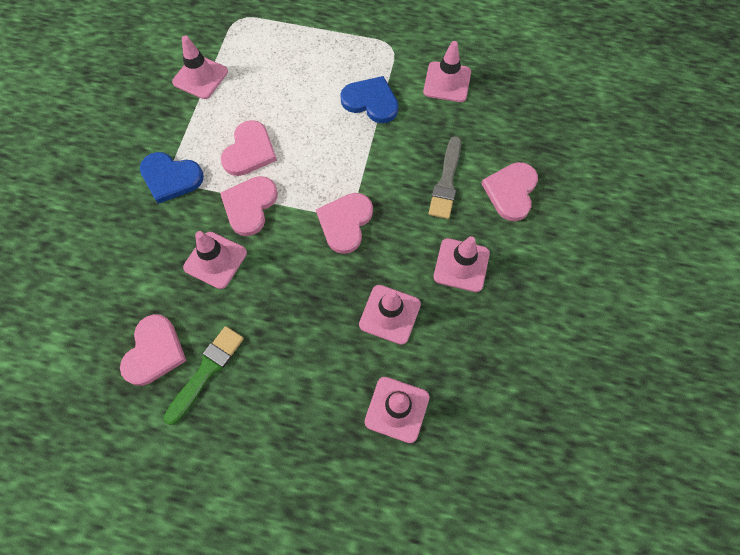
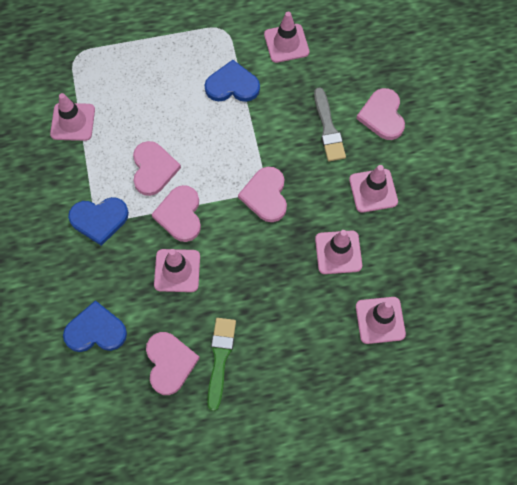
camera: 25 degrees left, 0 degrees up
none -> blue heart [63,300,127,352]

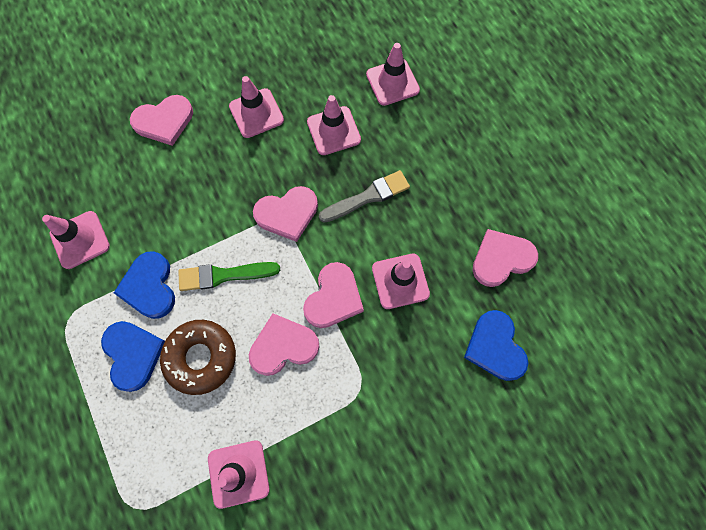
camera: 105 degrees left, 5 degrees up
blue heart [68,197,129,246] -> blue heart moved to [101,321,165,392]
pink heart [151,185,201,242] -> pink heart turned 45 degrees counterclockwise [303,262,364,328]
green brush [207,318,236,411] -> green brush moved to [178,262,280,291]
grey brush [314,87,346,161] -> grey brush moved to [319,170,410,223]
none -> brown donut [160,320,236,395]

